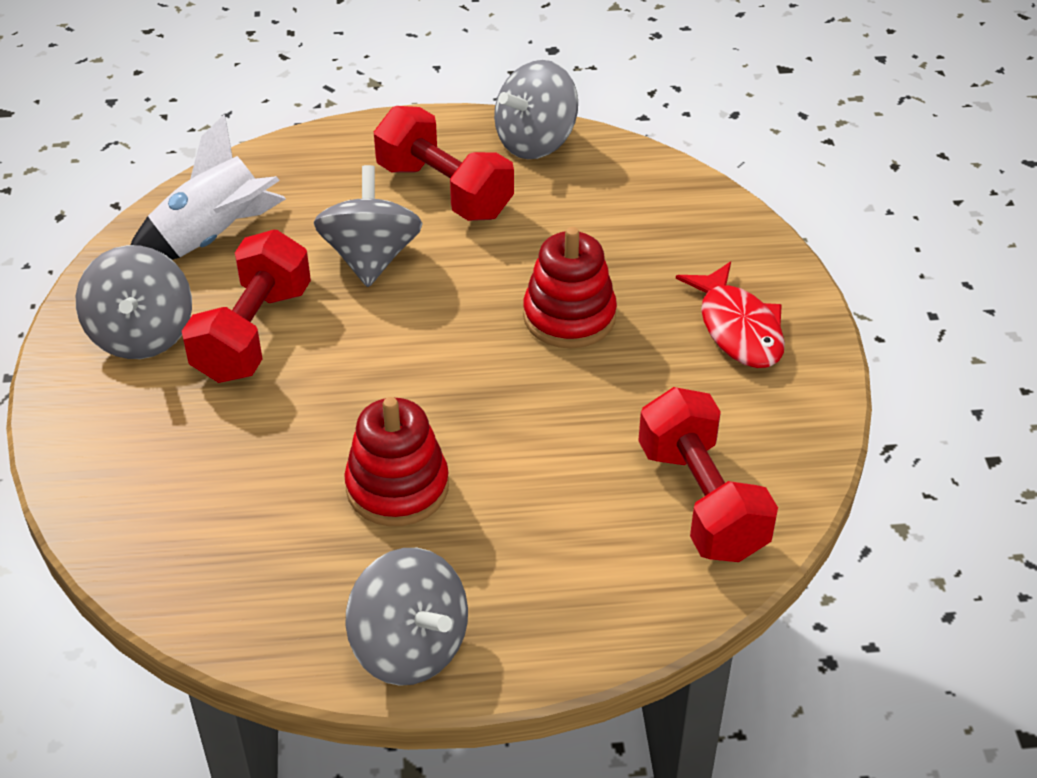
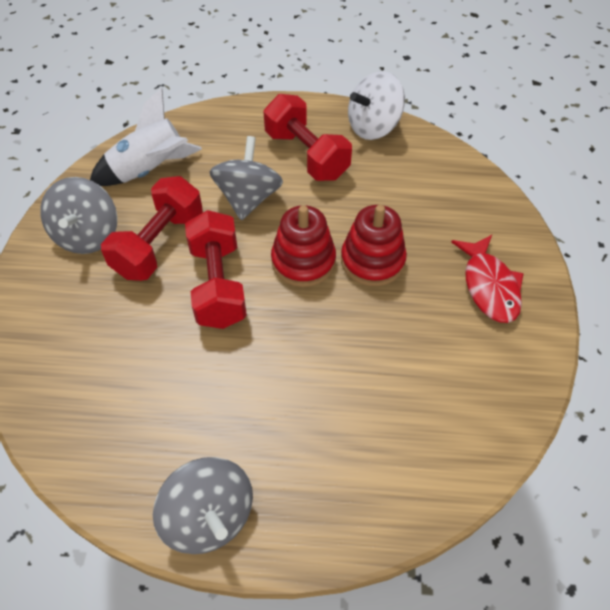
camera: 10 degrees right, 10 degrees up
red stacking toy [344,397,449,526] -> red stacking toy moved to [271,205,336,287]
grey spinning top [494,60,578,159] -> white spinning top [348,71,405,140]
red dumbbell [638,387,778,562] -> red dumbbell moved to [185,210,247,329]

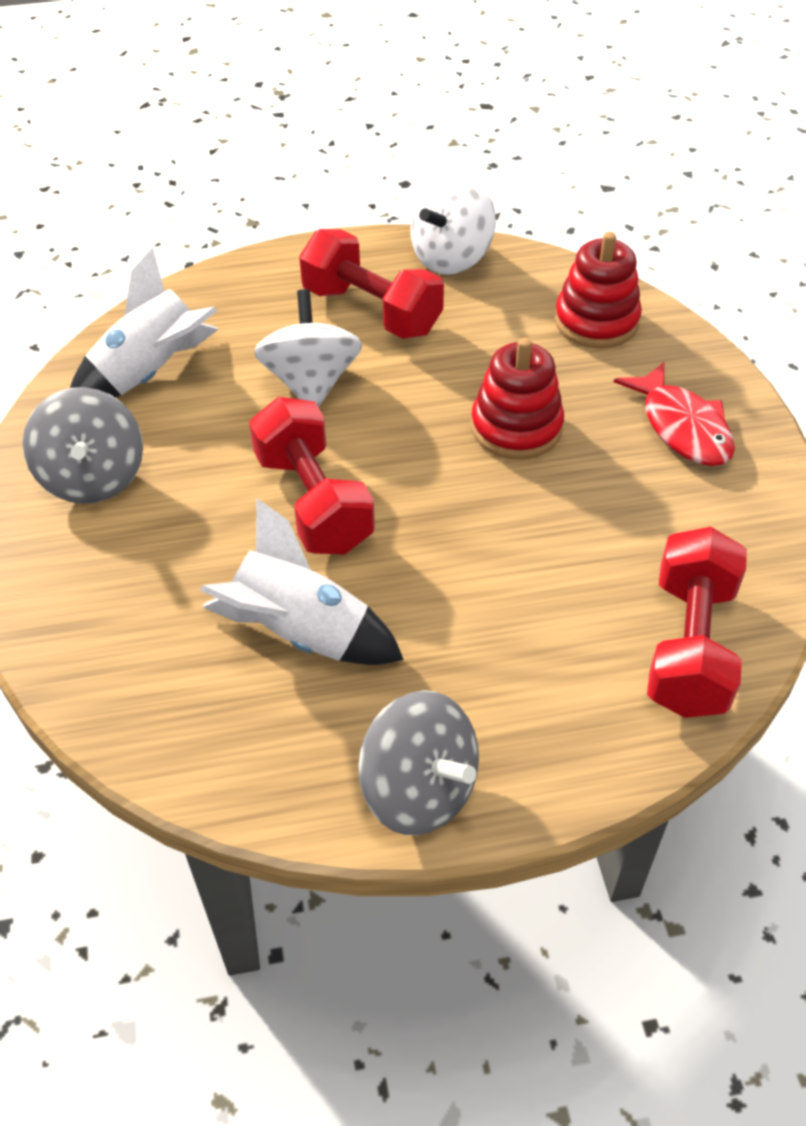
camera: 15 degrees left, 5 degrees down
red dumbbell [101,176,203,281] -> red dumbbell moved to [647,527,747,718]
grey spinning top [209,136,283,220] -> white spinning top [254,289,362,407]
red stacking toy [271,205,336,287] -> red stacking toy moved to [555,232,642,349]
none -> white rocket [200,498,404,665]

